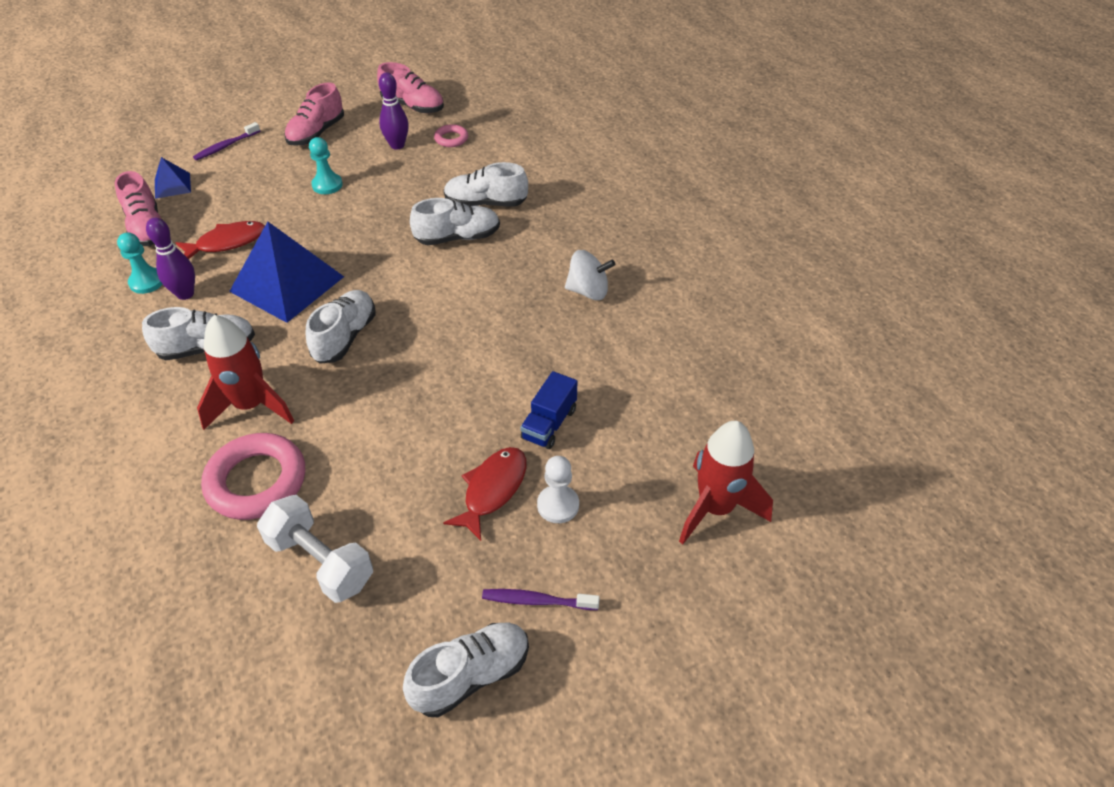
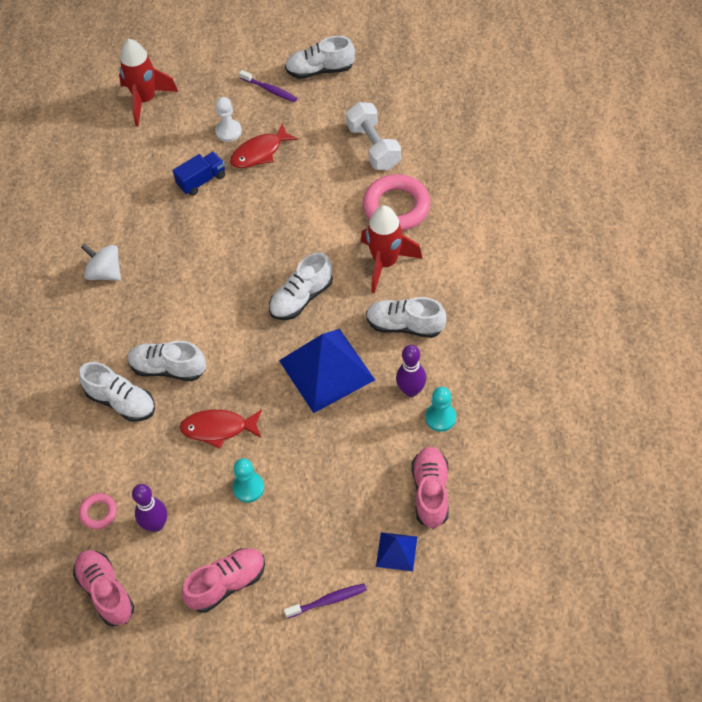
camera: 150 degrees left, 10 degrees up
red fish [176,221,265,259] -> red fish moved to [180,409,262,449]

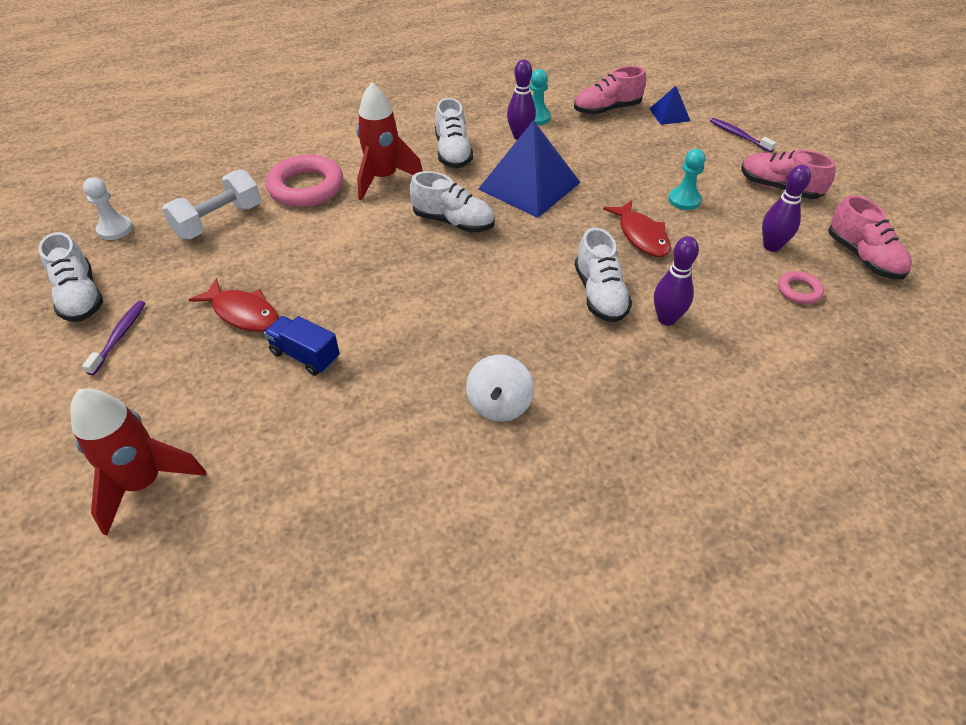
camera: 115 degrees left, 10 degrees down
pink shoe [73,550,134,626] -> pink shoe turned 60 degrees counterclockwise [828,195,912,279]
white shoe [79,362,155,422] -> purple bowling pin [654,236,699,326]
white pawn [215,97,242,142] -> white pawn moved to [83,177,133,240]

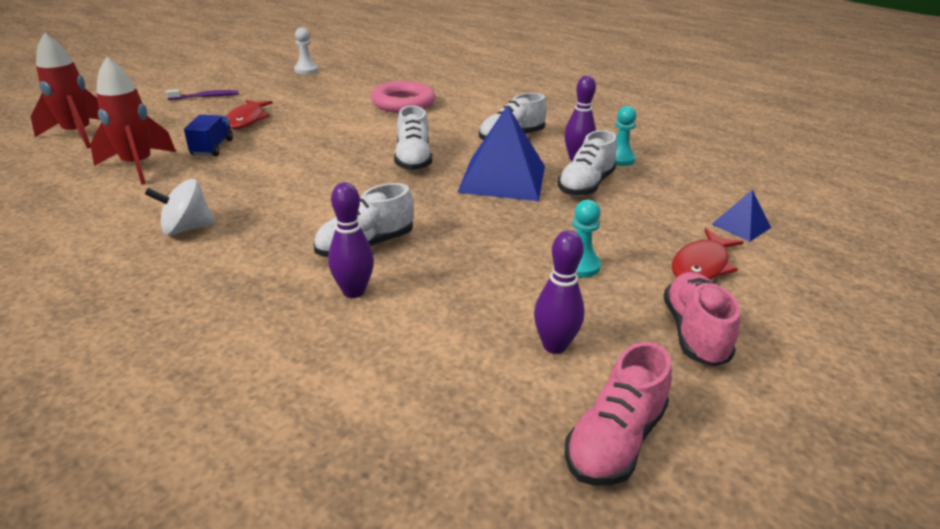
camera: 60 degrees right, 15 degrees down
white shoe [39,232,103,322] -> white shoe moved to [558,130,617,196]
white dumbbell [162,169,261,239] -> none
red rocket [356,82,423,201] -> red rocket moved to [90,57,176,185]
pink shoe [574,66,646,115] -> none
red fish [603,200,671,257] -> red fish moved to [672,228,744,280]
purple toothbrush [710,118,776,152] -> none
pink ring [778,271,824,304] -> none

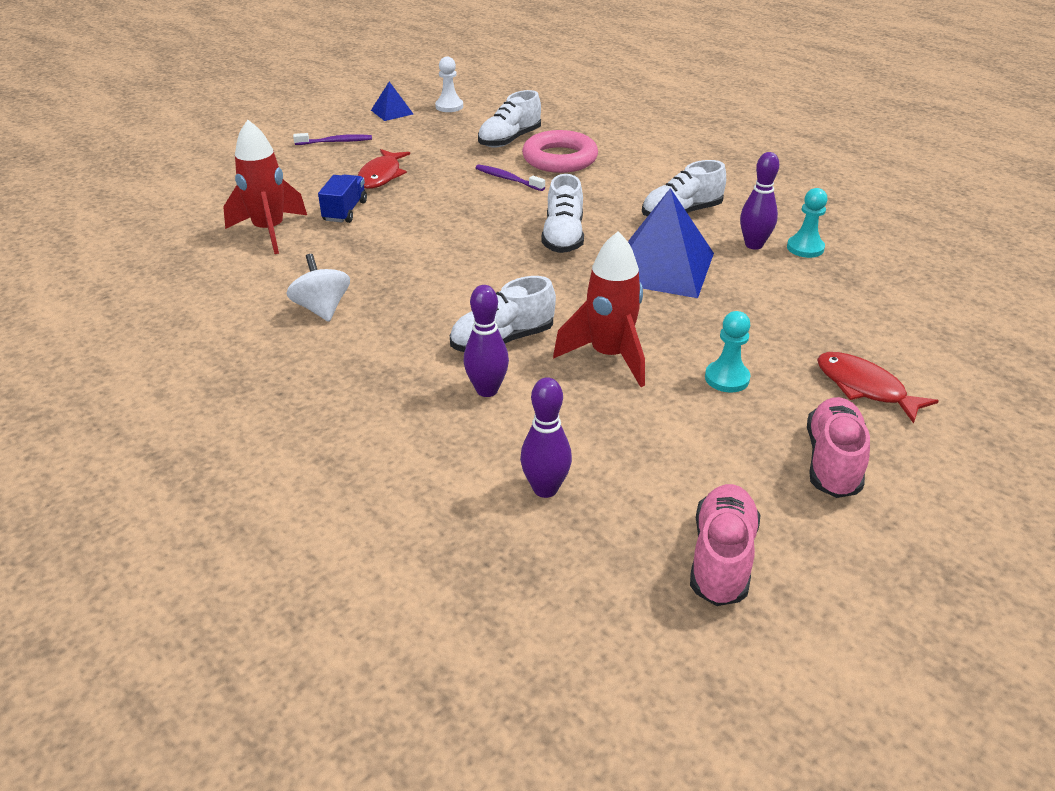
camera: 10 degrees right, 5 degrees up
red rocket [30,32,100,149] -> red rocket moved to [553,232,645,387]
white spinning top [145,179,215,235] -> white spinning top turned 75 degrees clockwise [286,254,350,322]
purple bowling pin [534,230,584,354] -> purple bowling pin moved to [520,377,572,498]
white shoe [558,130,617,196] -> white shoe moved to [478,90,541,148]
pink shoe [565,342,672,486] -> pink shoe turned 150 degrees clockwise [690,484,760,606]
red fish [672,228,744,280] -> red fish turned 90 degrees clockwise [817,352,939,424]
blue pyramid [711,190,771,242] -> blue pyramid moved to [371,82,413,121]
none -> purple toothbrush [476,164,545,191]

